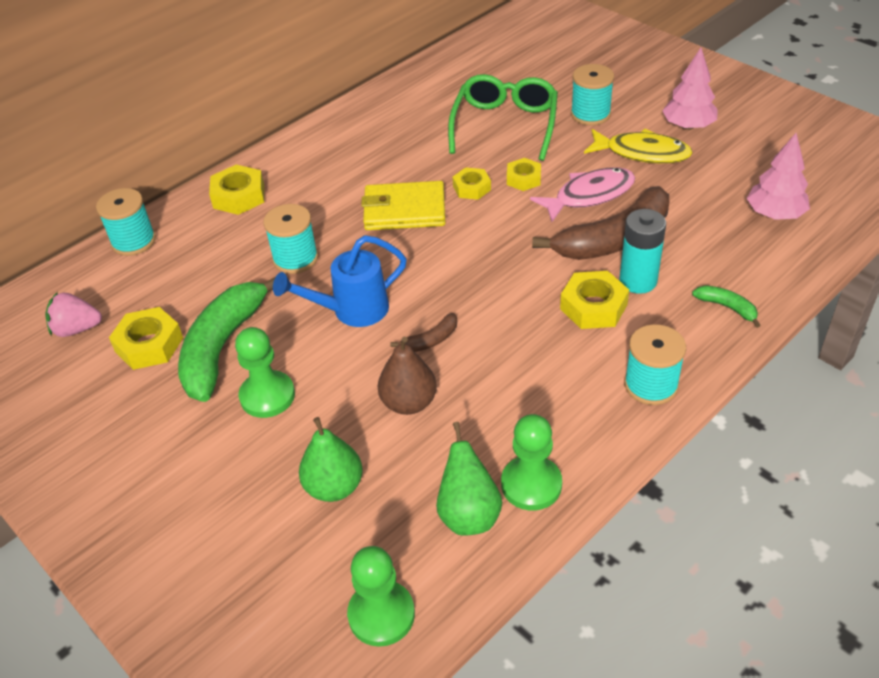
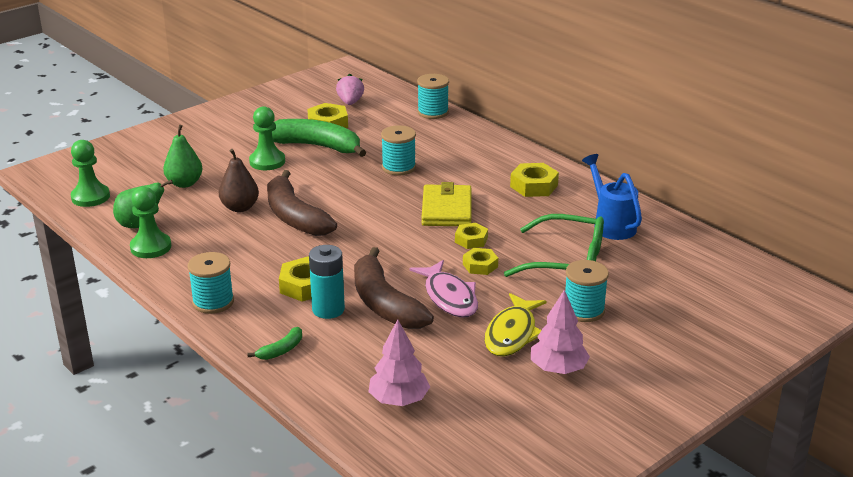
camera: 90 degrees right, 15 degrees down
yellow nut [209,165,264,215] -> yellow nut moved to [510,163,559,197]
blue watering can [273,235,407,327] -> blue watering can moved to [582,154,642,240]
brown banana [390,313,457,352] -> brown banana [267,170,337,236], size x2.28

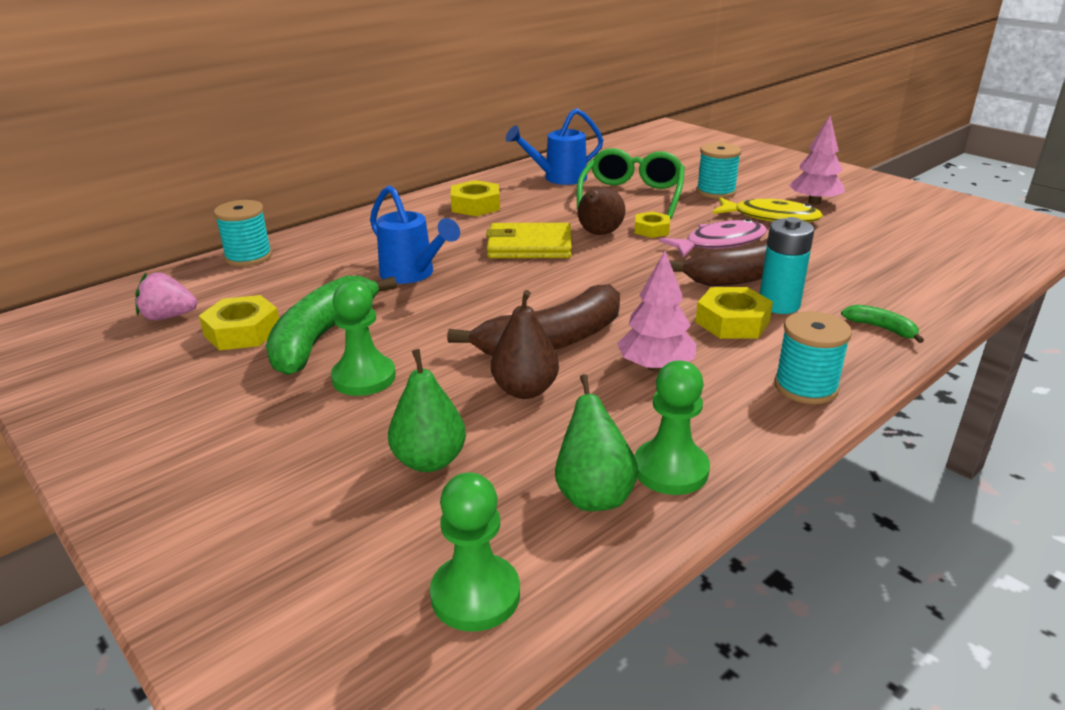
camera: 90 degrees left, 0 degrees up
pink tree [368,319,430,406] -> pink tree moved to [617,251,696,372]
turquoise spool [381,125,416,175] -> blue watering can [370,185,460,284]
yellow nut [455,223,488,249] -> brown pear [578,187,626,235]

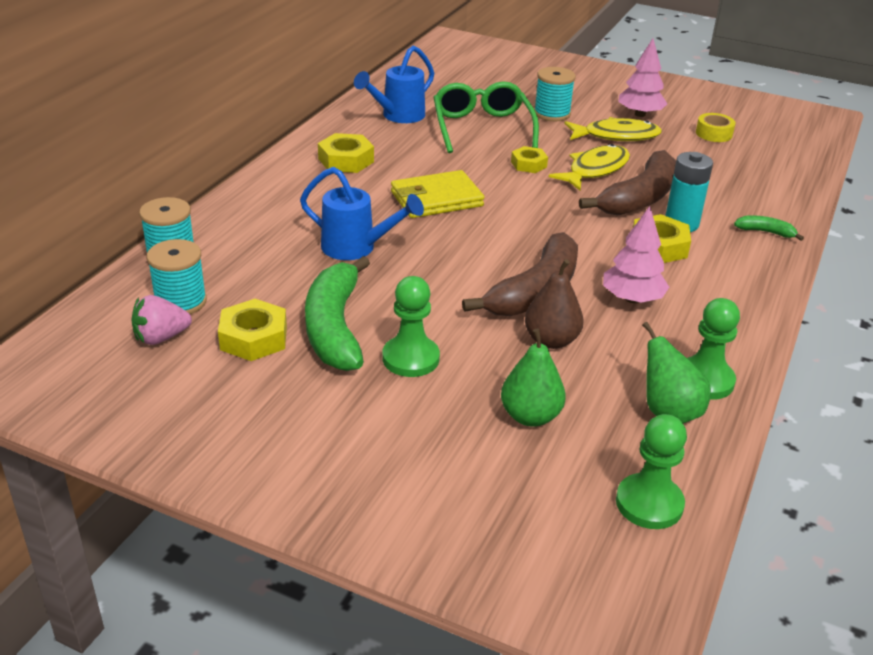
camera: 25 degrees left, 5 degrees up
brown pear [578,187,626,235] -> none
pink fish [659,219,767,257] -> yellow fish [549,144,630,190]
turquoise spool [774,311,852,404] -> turquoise spool moved to [147,239,207,314]
none -> yellow tape [696,113,736,142]

